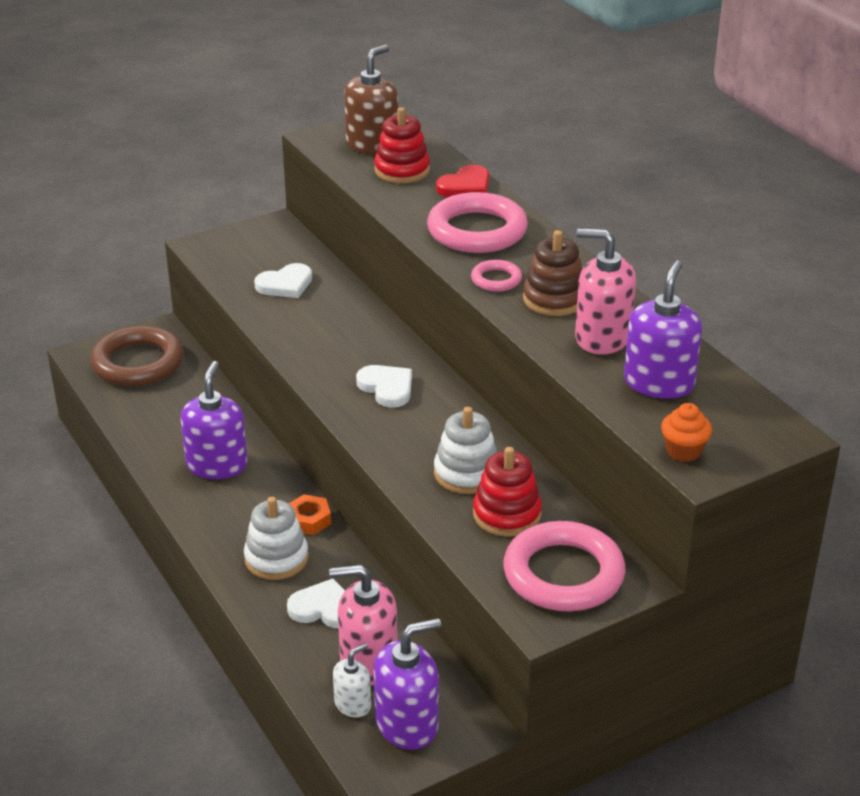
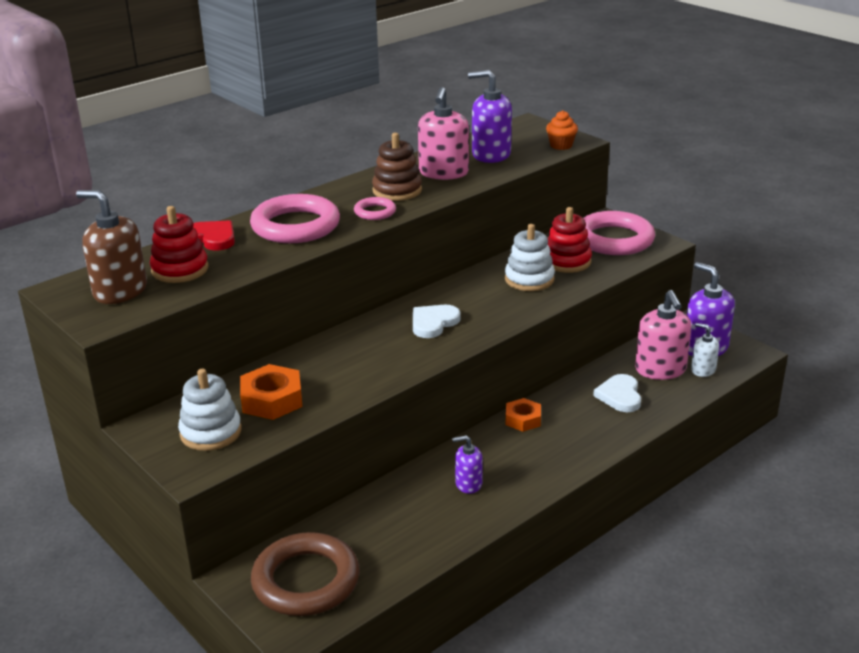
camera: 100 degrees left, 5 degrees down
purple soap dispenser [180,361,248,479] -> purple soap dispenser [452,435,483,494], size x0.56
white stacking toy [244,497,309,580] -> white stacking toy moved to [178,369,242,451]
white heart [254,263,312,298] -> orange nut [240,364,302,420]

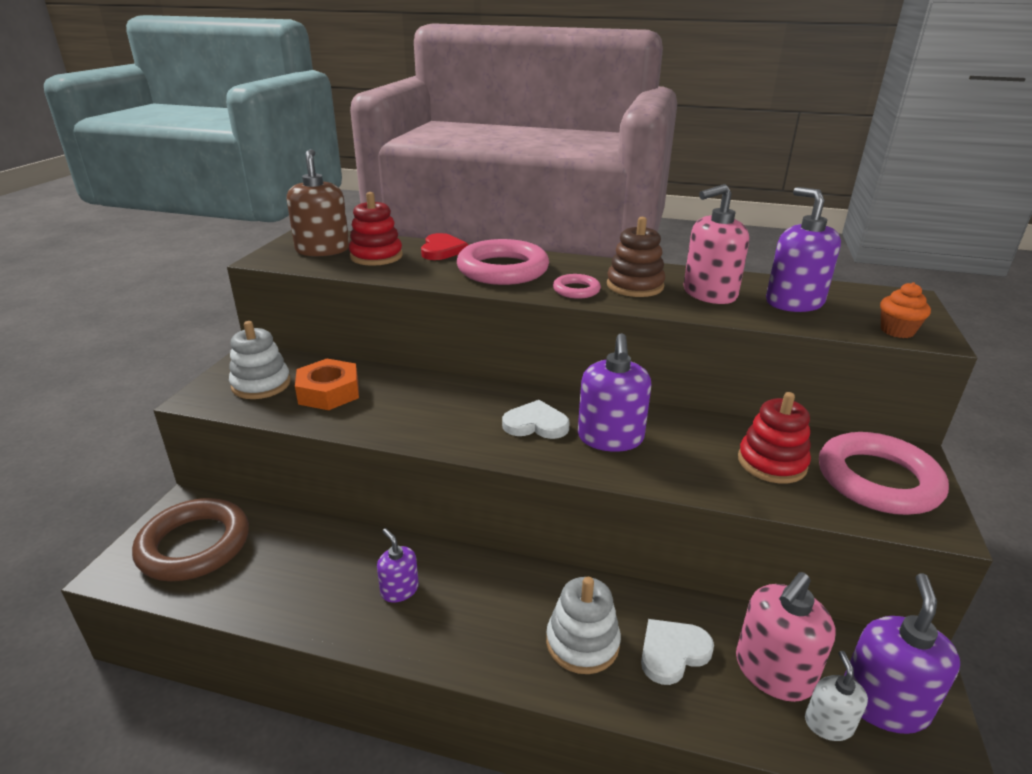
camera: 55 degrees right, 0 degrees up
white stacking toy [505,224,555,291] -> white stacking toy moved to [546,577,621,674]
orange nut [506,398,541,432] -> none
none -> purple soap dispenser [578,333,651,452]

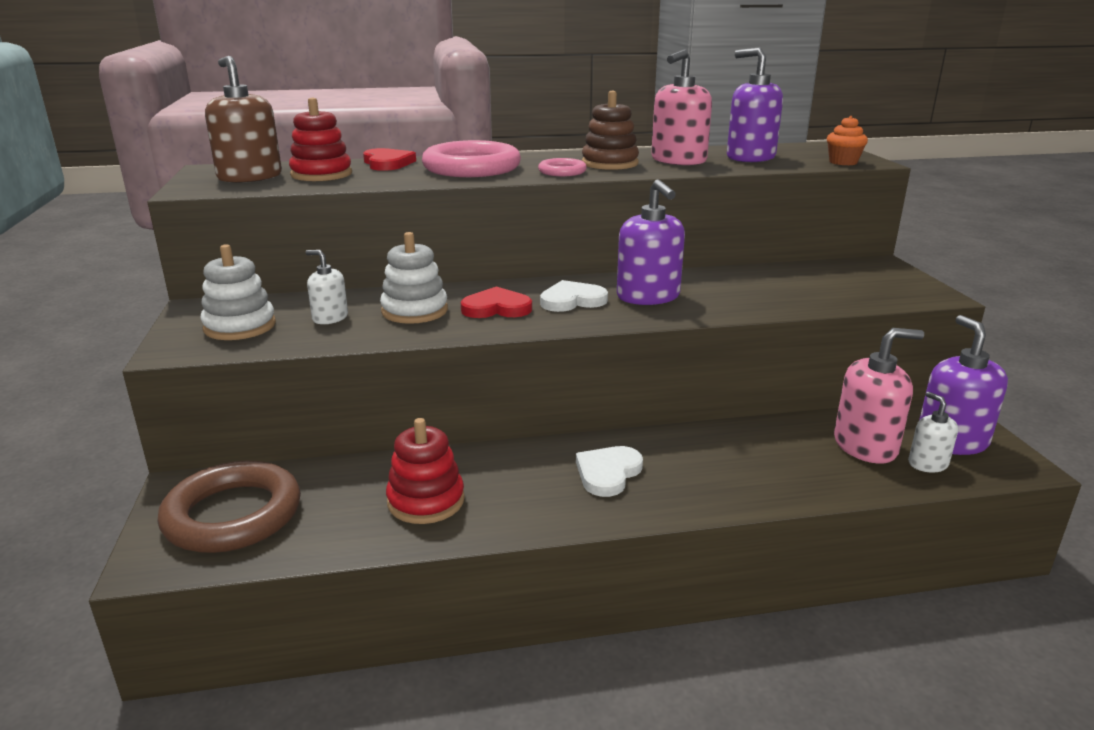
camera: 25 degrees left, 5 degrees down
orange nut [295,359,359,410] -> white soap dispenser [305,250,348,324]
purple soap dispenser [377,528,419,603] -> none
white stacking toy [546,577,621,674] -> white stacking toy moved to [380,232,448,324]
white heart [641,619,714,685] -> white heart moved to [576,446,643,497]
pink soap dispenser [736,572,836,702] -> pink soap dispenser turned 120 degrees counterclockwise [834,328,924,464]
red stacking toy [738,392,811,484] -> red stacking toy moved to [386,418,465,524]
pink ring [819,432,949,515] -> none
none -> red heart [461,287,532,318]

